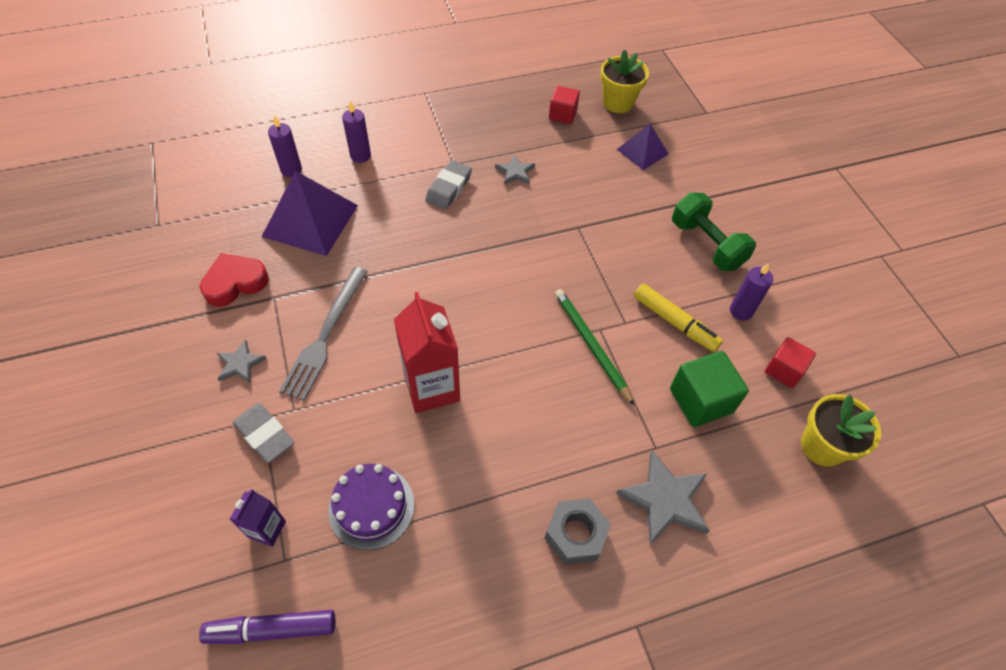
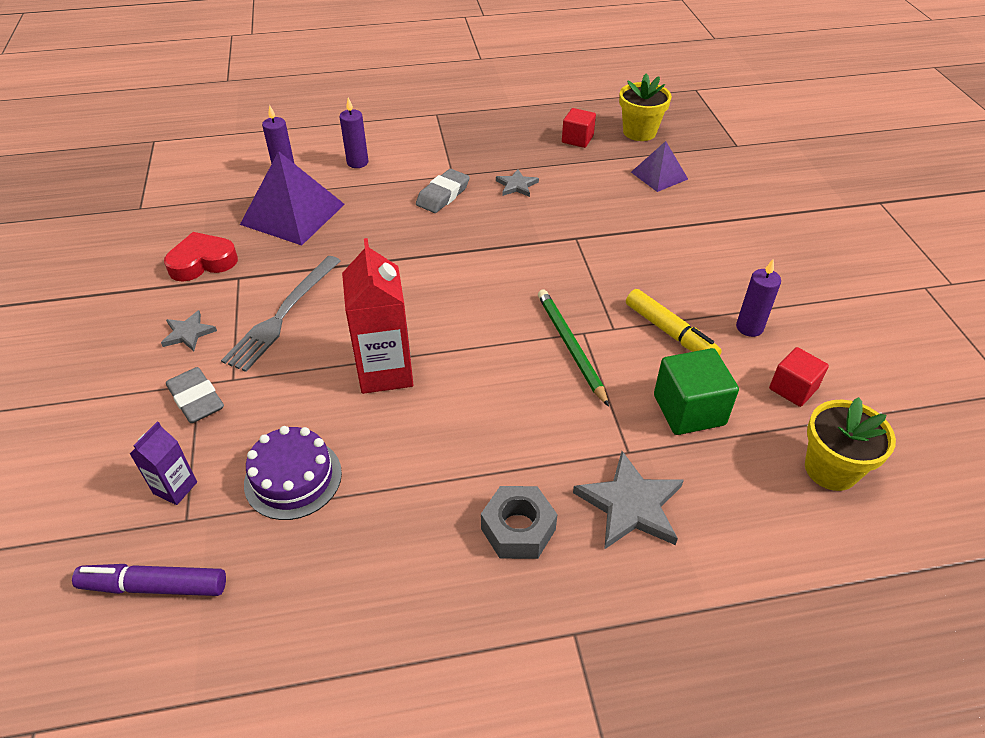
camera: 10 degrees right, 10 degrees down
green dumbbell [672,192,756,271] -> none

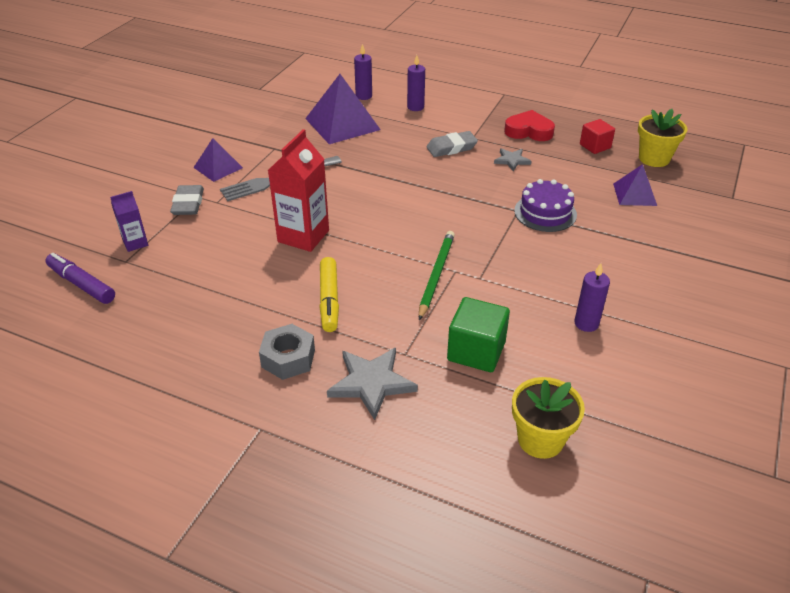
camera: 35 degrees right, 5 degrees down
grey star [161,310,217,351] -> purple pyramid [193,138,243,182]
red heart [164,232,238,282] -> red heart moved to [504,110,555,141]
purple cake [244,426,342,520] -> purple cake moved to [514,179,577,232]
yellow marker [626,289,722,356] -> yellow marker moved to [319,257,339,332]
red cube [769,347,829,407] -> none

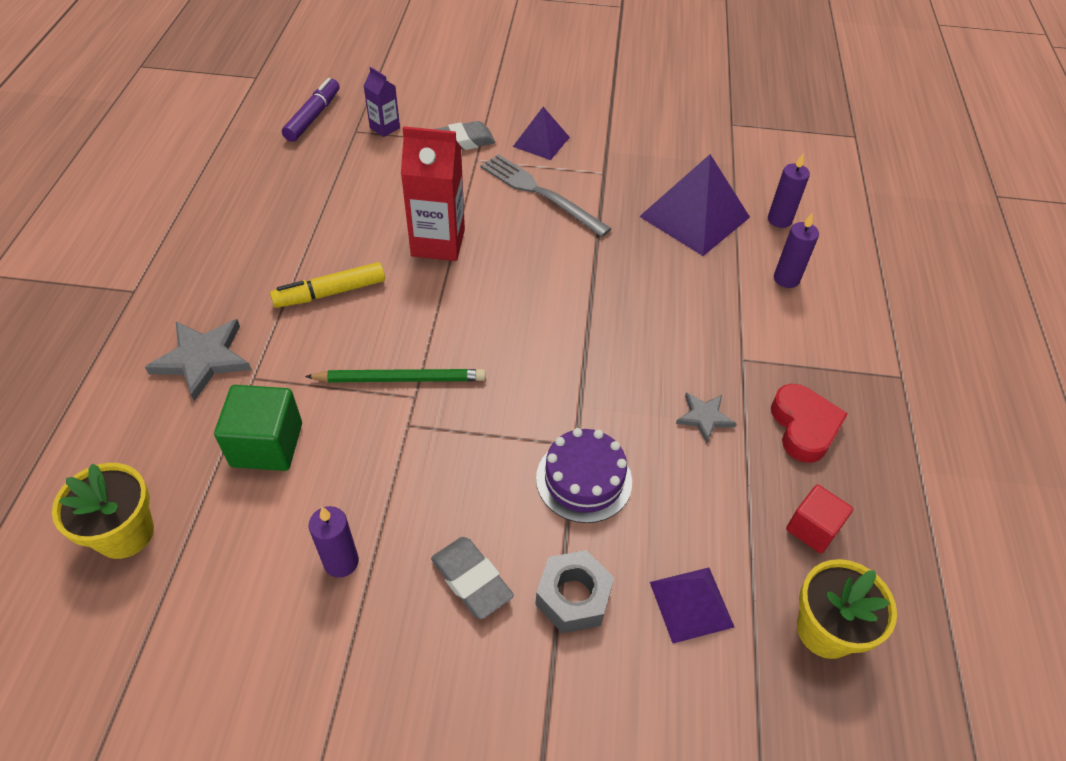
camera: 70 degrees right, 10 degrees up
grey nut [259,324,315,380] -> grey nut moved to [535,550,614,634]
grey eraser [426,131,478,157] -> grey eraser moved to [431,537,514,619]

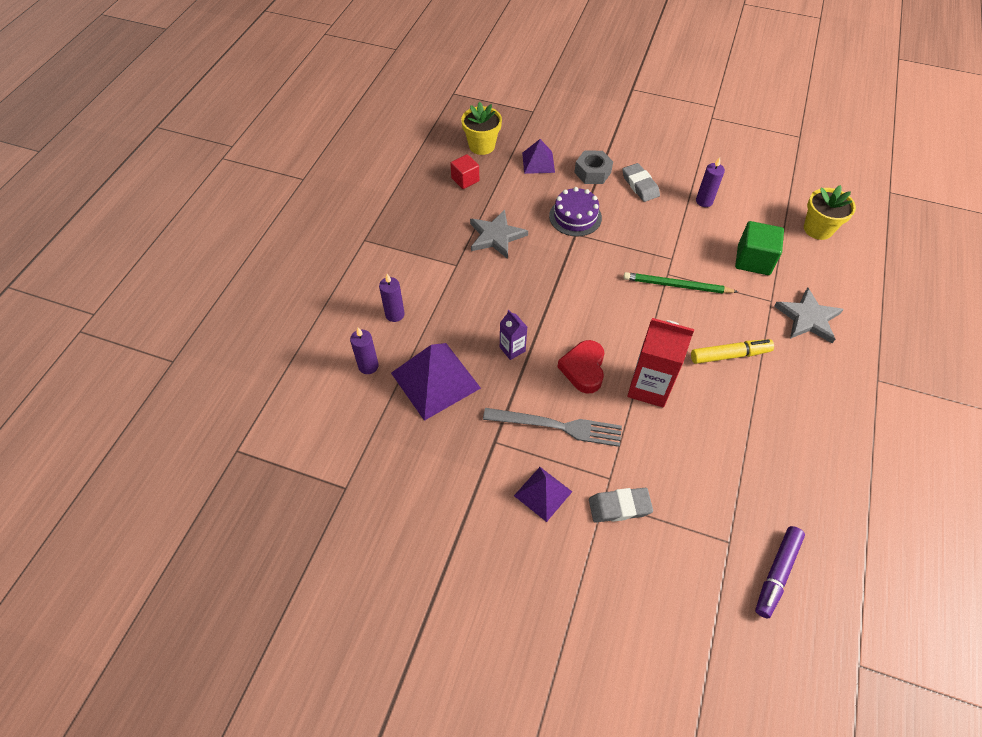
camera: 165 degrees left, 5 degrees up
purple carton [363,67,400,137] -> purple carton moved to [500,310,527,360]
grey fork [481,154,612,237] -> grey fork turned 45 degrees counterclockwise [483,408,622,447]
grey star [676,393,737,443] -> grey star [470,210,528,259], size x1.73
red heart [771,384,848,463] -> red heart moved to [557,340,604,393]

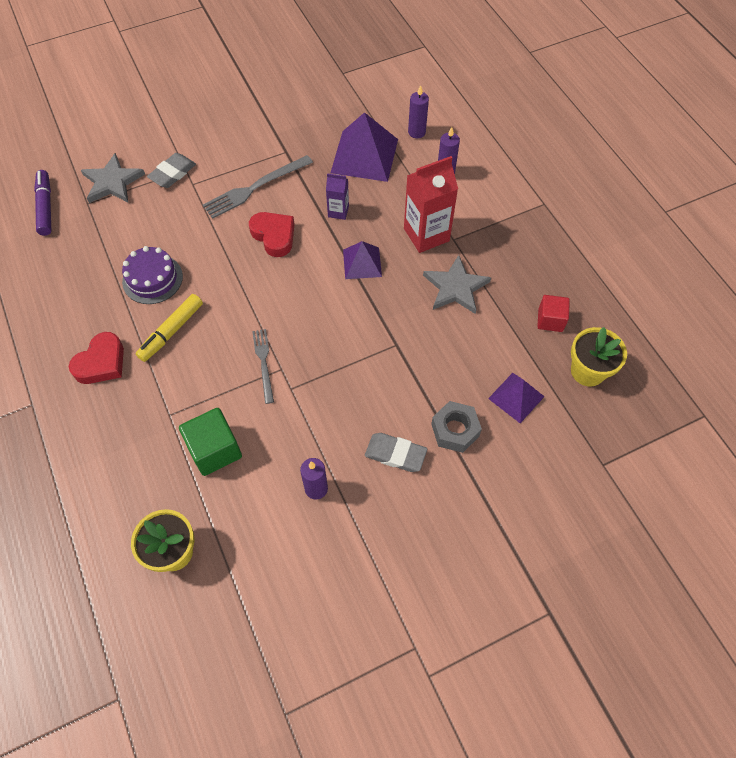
camera: 135 degrees right, 5 degrees up
purple pyramid [514,467,572,522] -> purple pyramid moved to [343,241,382,279]
purple cake [549,187,602,237] -> purple cake moved to [122,246,183,304]
green pencil [623,272,738,294] -> grey fork [252,329,274,404]
red carton [627,318,694,408] -> red carton moved to [404,156,458,253]
grey star [774,287,844,343] -> grey star moved to [81,153,145,203]
none -> red heart [69,332,124,384]

